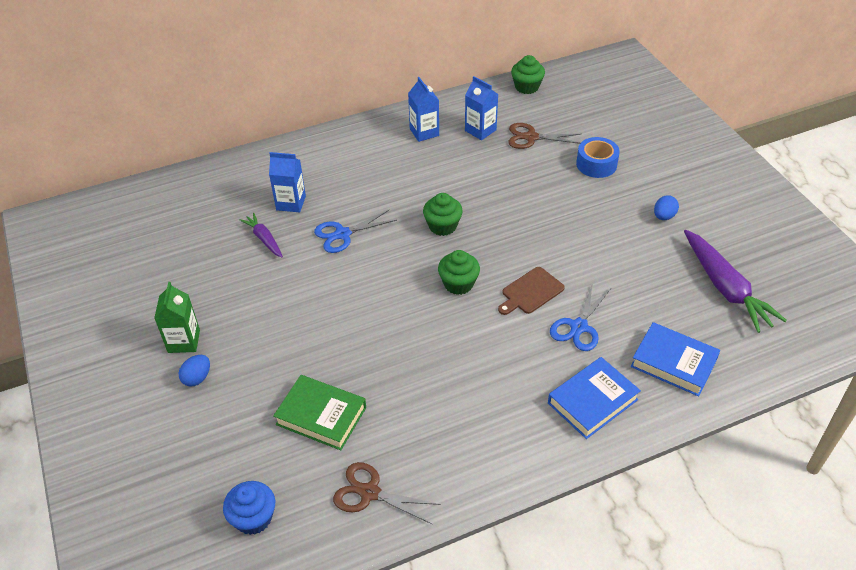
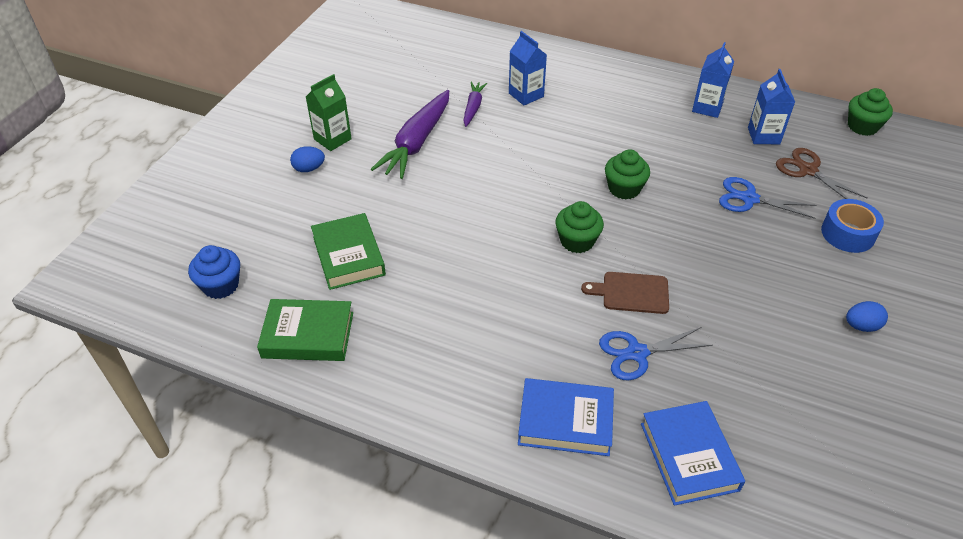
camera: 45 degrees right, 0 degrees up
blue scissors [314,210,397,253] -> blue scissors moved to [719,177,817,219]
brown scissors [333,462,441,524] -> green book [257,299,353,361]
purple carrot [684,230,787,333] -> purple carrot moved to [371,90,449,179]

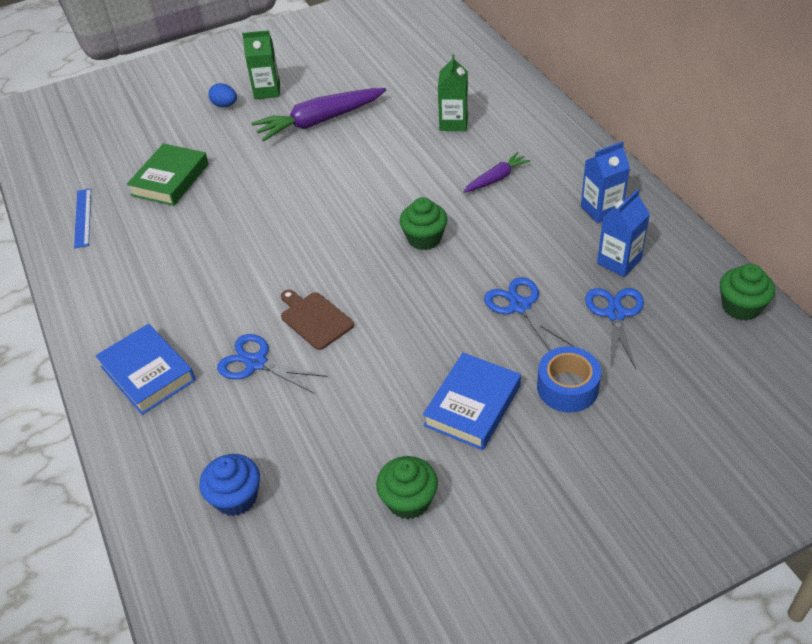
camera: 45 degrees right, 0 degrees up
blue cupcake [188,245,240,299] -> blue cupcake moved to [200,454,260,516]
green book [257,299,353,361] -> blue ruler [74,188,91,248]
purple carrot [464,81,487,127] -> purple carrot moved to [463,152,530,193]
blue carton [509,31,547,105] -> green carton [438,54,468,131]
green cupcake [555,201,604,253] -> green cupcake moved to [376,456,438,519]
blue book [641,401,745,506] -> blue book moved to [423,353,521,450]
brown scissors [776,148,868,199] -> blue scissors [585,288,644,369]
blue egg [846,301,888,332] -> none

